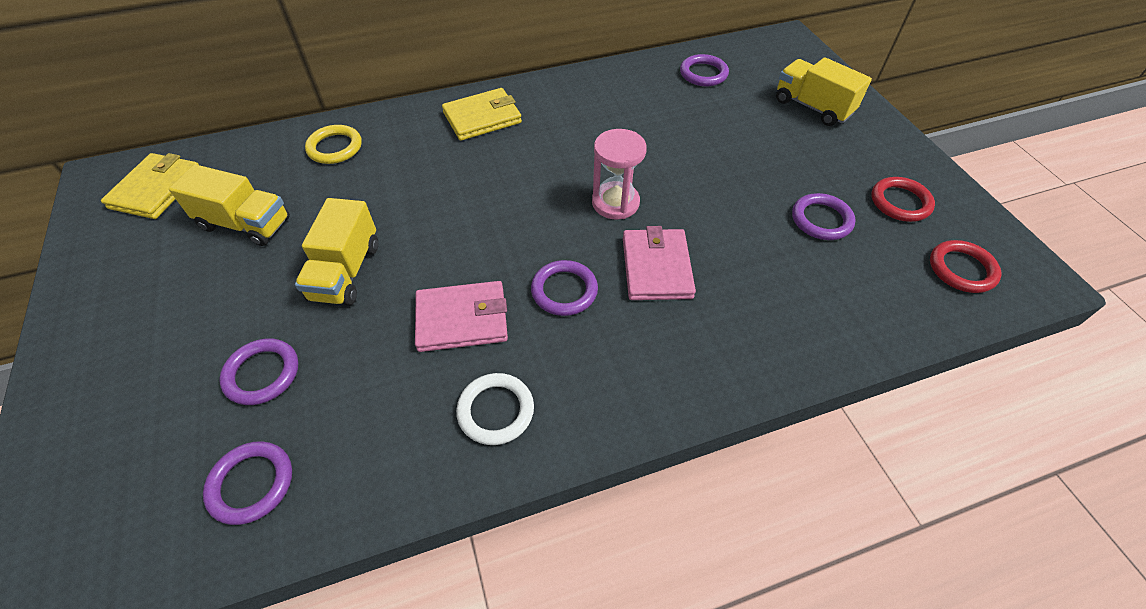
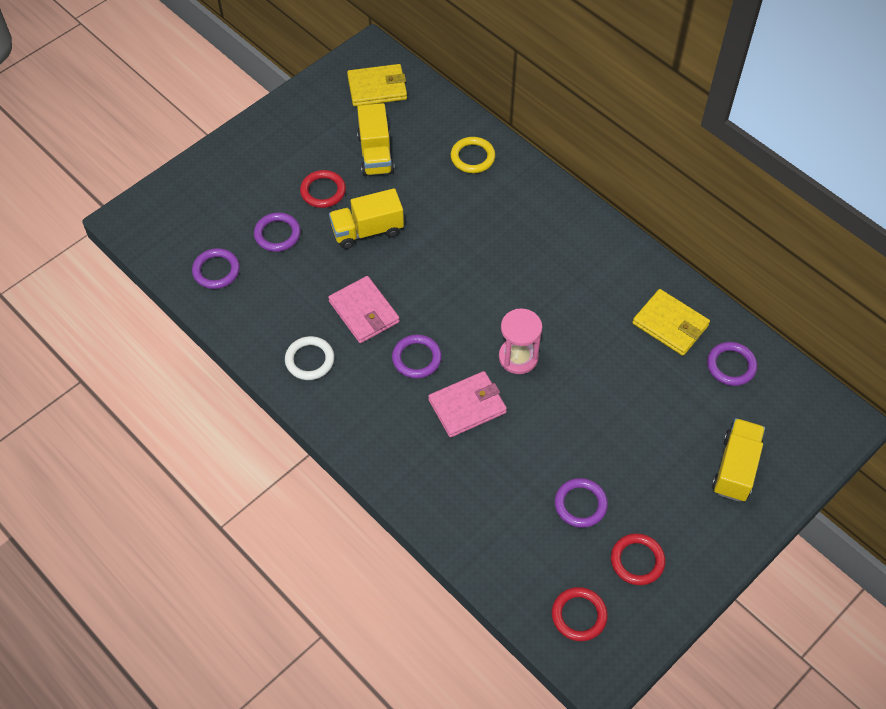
camera: 65 degrees right, 5 degrees up
yellow wallet [442,88,522,141] -> yellow wallet moved to [632,289,710,356]
none -> red ring [300,170,346,208]

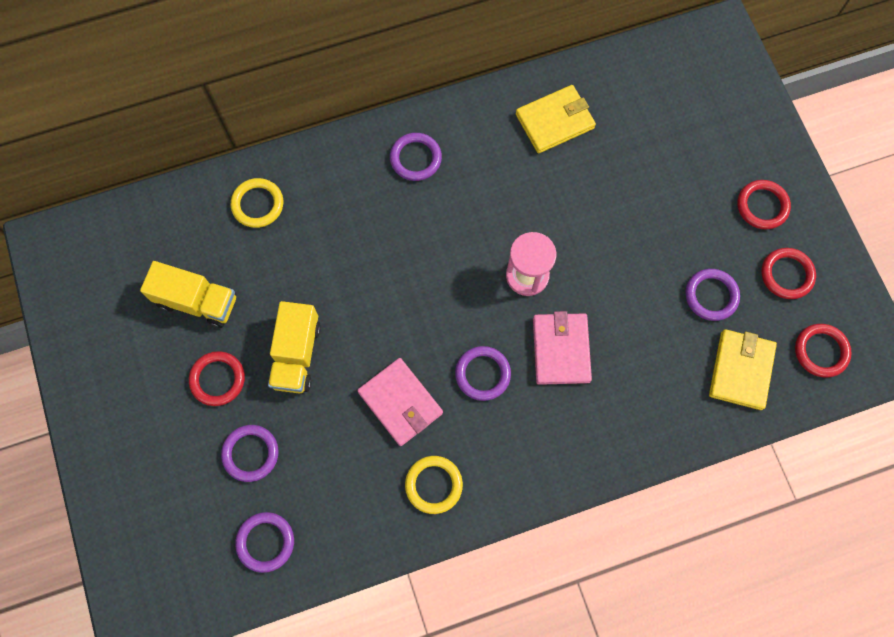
camera: 65 degrees left, 15 degrees up
white ring [285,336,334,380] -> yellow ring [405,456,463,514]
pink wallet [328,276,400,343] -> pink wallet turned 60 degrees clockwise [357,358,443,446]
yellow wallet [347,64,407,106] -> yellow wallet moved to [709,329,777,410]
purple ring [707,342,757,386] -> purple ring moved to [390,133,442,181]
yellow truck [712,418,765,502] -> none
none -> red ring [737,180,791,230]

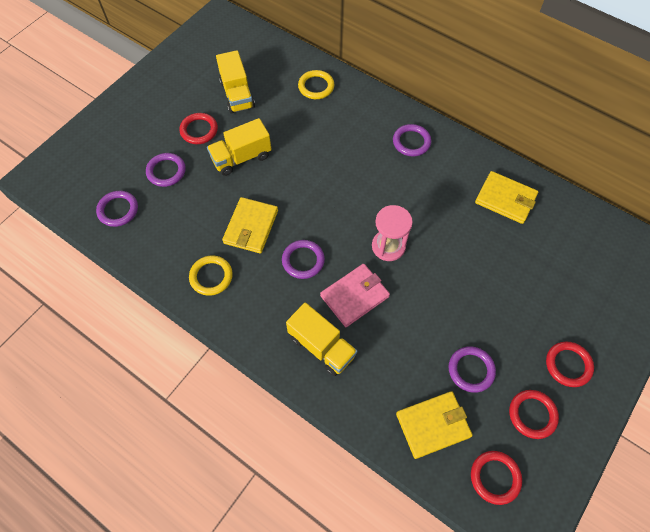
camera: 55 degrees right, 10 degrees down
pink wallet [357,358,443,446] -> yellow wallet [222,197,278,253]
none -> yellow truck [286,303,357,376]

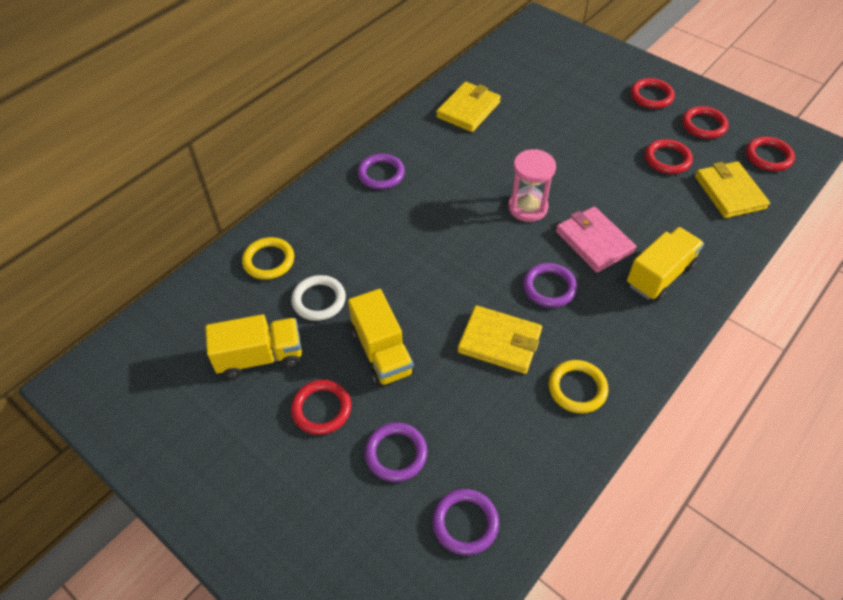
camera: 85 degrees left, 10 degrees down
purple ring [449,346,496,393] -> red ring [645,139,693,174]
none -> white ring [291,275,346,321]

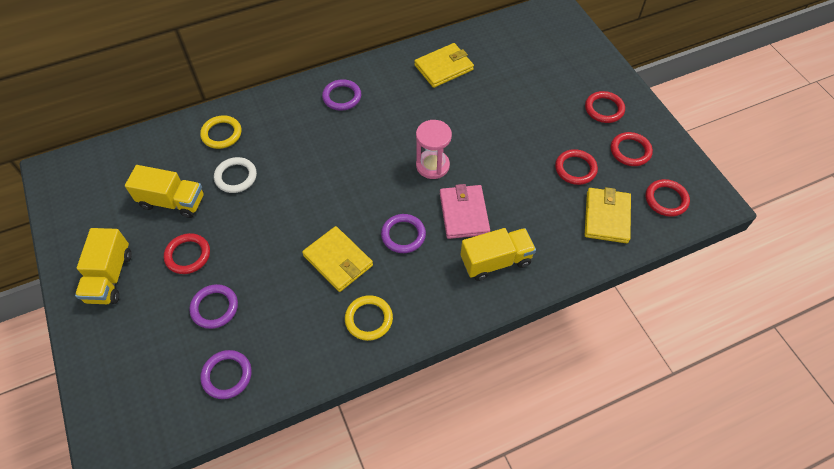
camera: 25 degrees right, 5 degrees up
yellow truck [348,289,415,387] -> yellow truck moved to [75,228,132,304]

